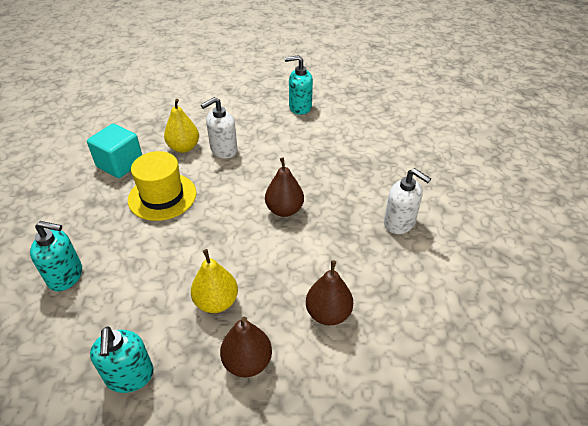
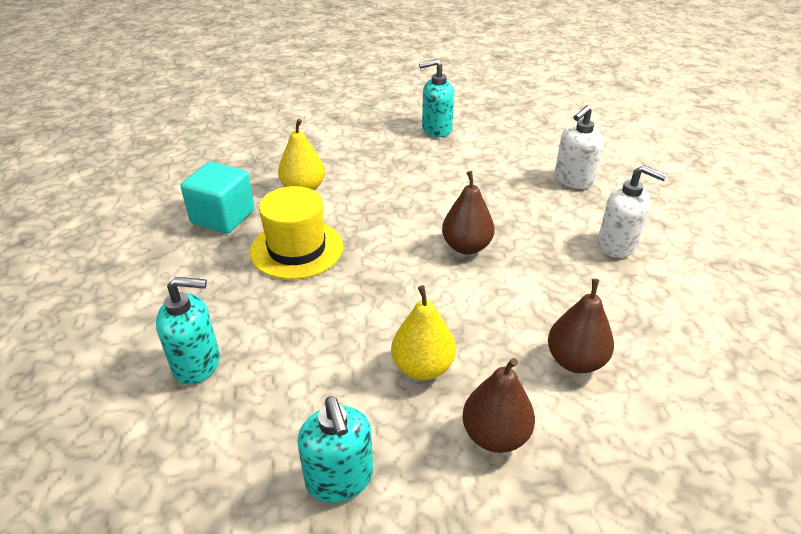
camera: 10 degrees left, 5 degrees down
white soap dispenser [201,97,238,159] -> white soap dispenser moved to [555,105,604,189]

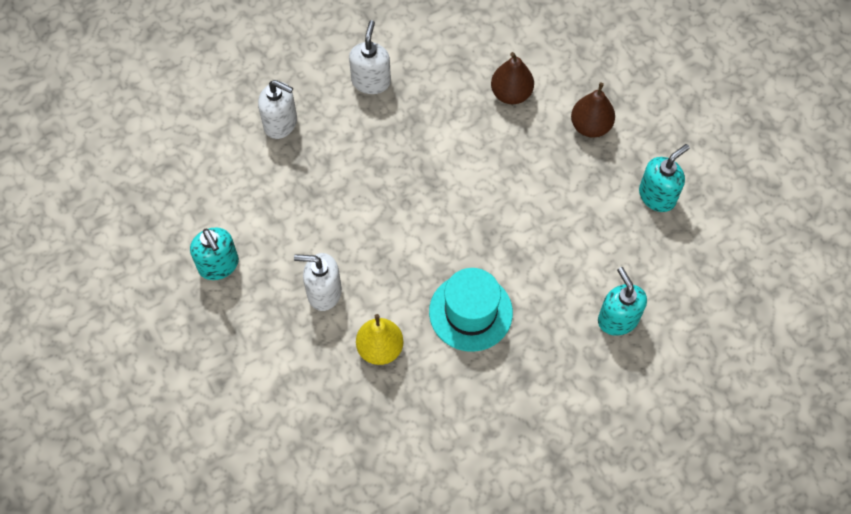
camera: 110 degrees left, 25 degrees up
turquoise cube [181,162,254,234] -> none
yellow hat [250,186,343,280] -> turquoise hat [429,268,513,352]
yellow pear [391,285,456,380] -> none
brown pear [442,171,494,254] -> none
none -> white soap dispenser [294,253,342,311]

